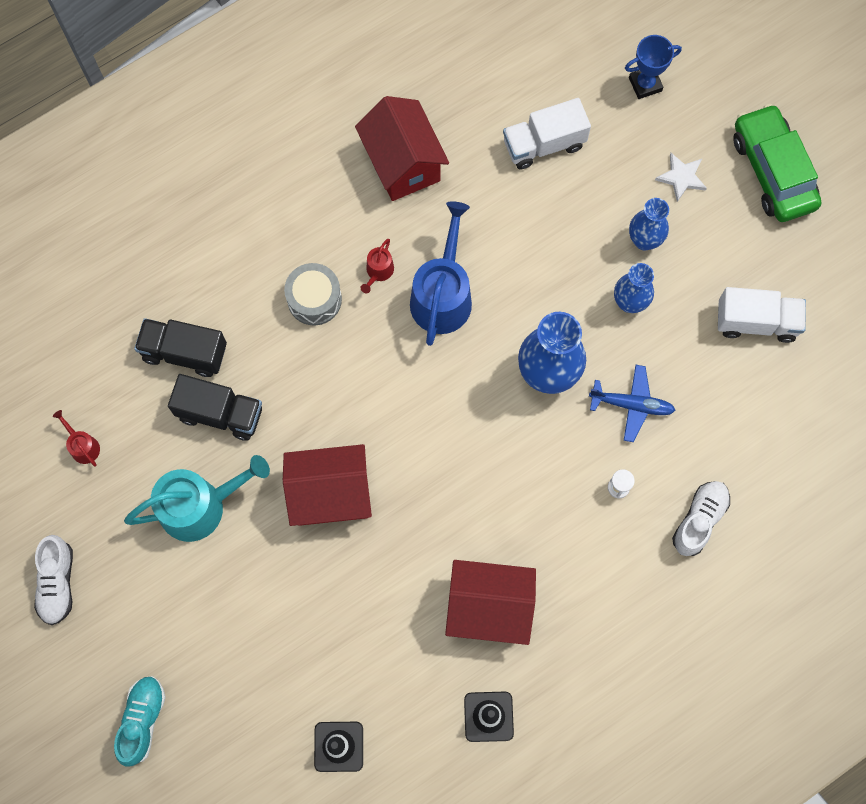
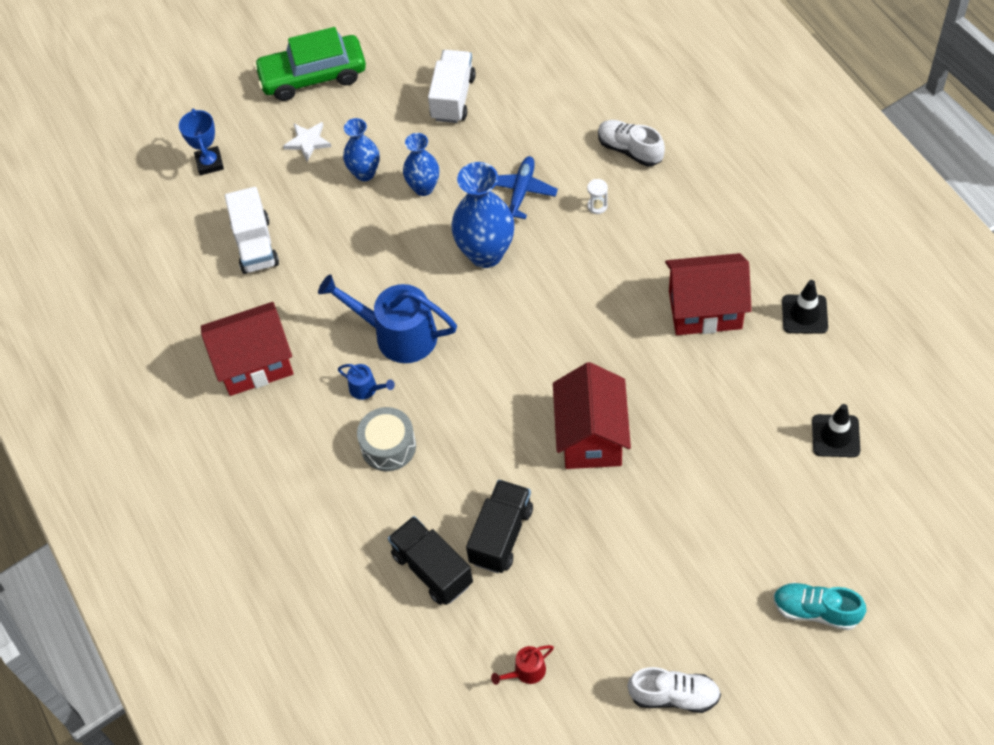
camera: 80 degrees left, 15 degrees down
turquoise watering can [124,455,270,542] -> none
black truck [134,318,227,377] -> black truck turned 120 degrees clockwise [388,516,473,605]
red watering can [361,239,394,293] -> blue watering can [338,364,395,400]
red house [445,560,536,645] -> red house turned 75 degrees clockwise [665,253,752,335]

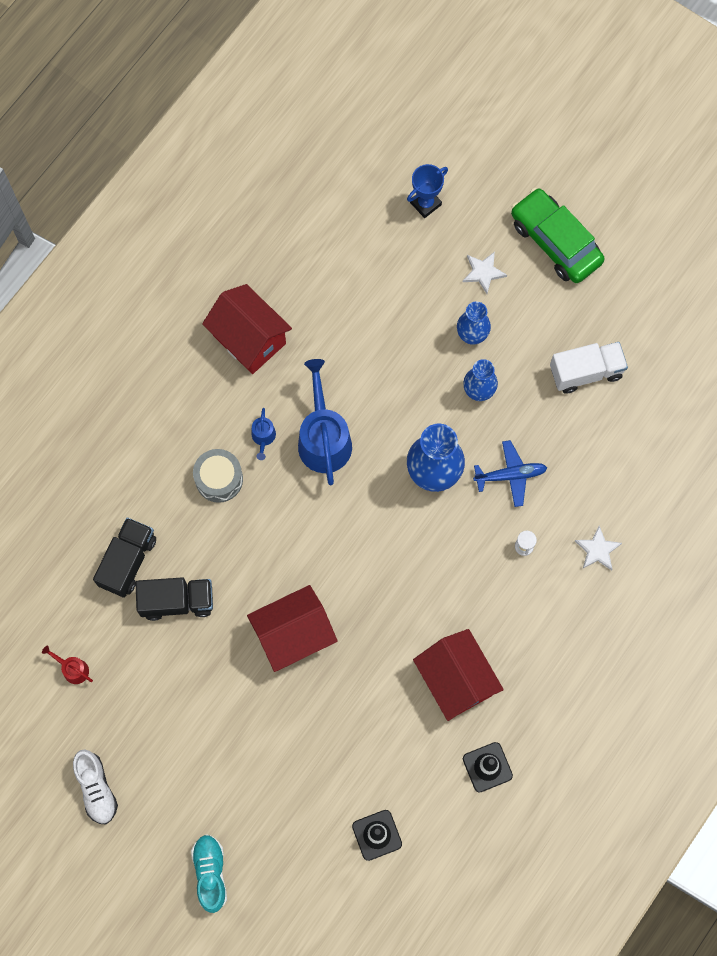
camera: 60 degrees right, 15 degrees up
white truck [225,187,279,274] -> none
white shoe [598,120,665,166] -> white star [575,525,622,570]

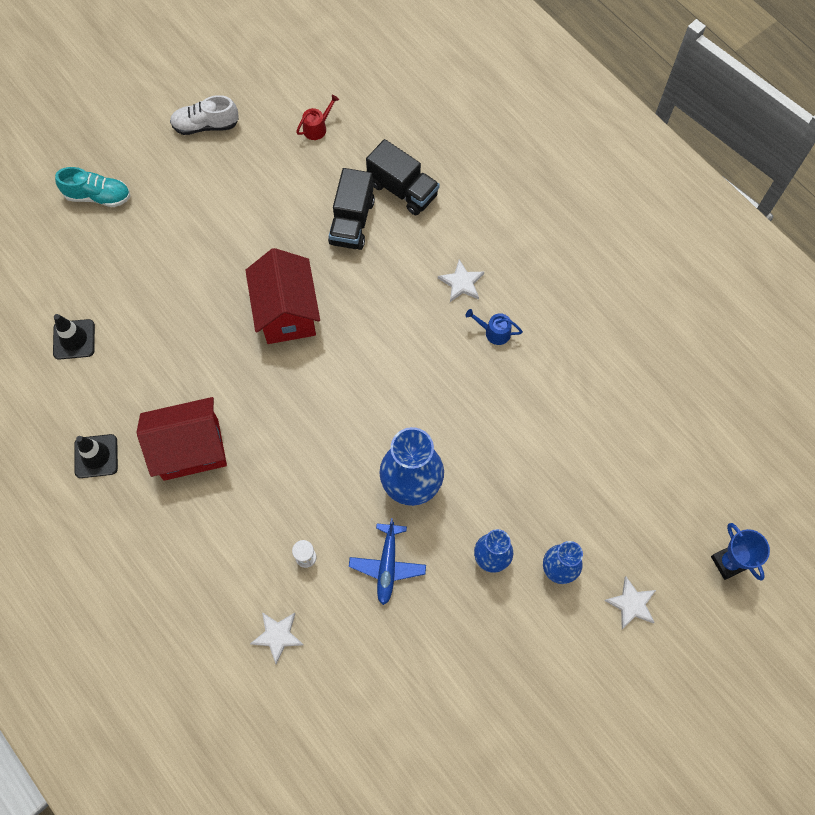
camera: 105 degrees right, 5 degrees down
grey drum [193,449,243,503] -> white star [438,259,484,302]
red house [202,284,292,374] -> none
blue watering can [298,359,352,485] -> none
green car [511,188,604,283] -> none
white truck [550,342,628,393] -> none

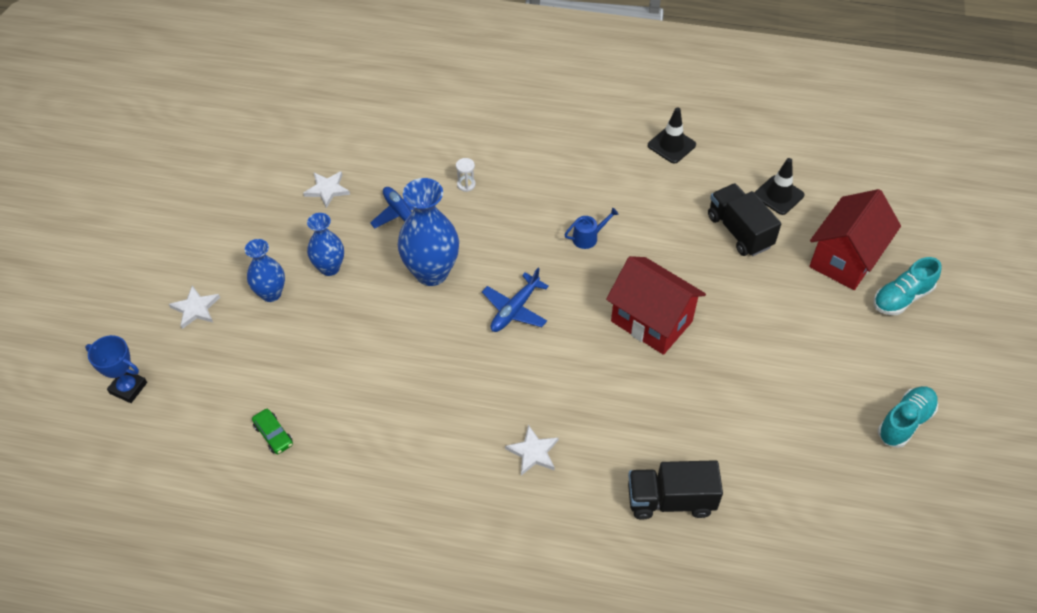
camera: 140 degrees right, 15 degrees down
red house [136,397,227,481] -> red house moved to [809,189,901,290]
white shoe [170,95,239,135] -> turquoise shoe [878,386,938,448]
white star [250,612,303,664] -> white star moved to [303,171,350,208]
red watering can [296,95,339,140] -> none
black truck [328,168,375,250] -> black truck moved to [708,183,781,256]
blue watering can [465,309,523,345] -> blue watering can moved to [564,208,619,249]
none -> green car [252,409,293,454]
none -> blue plane [482,268,549,332]

